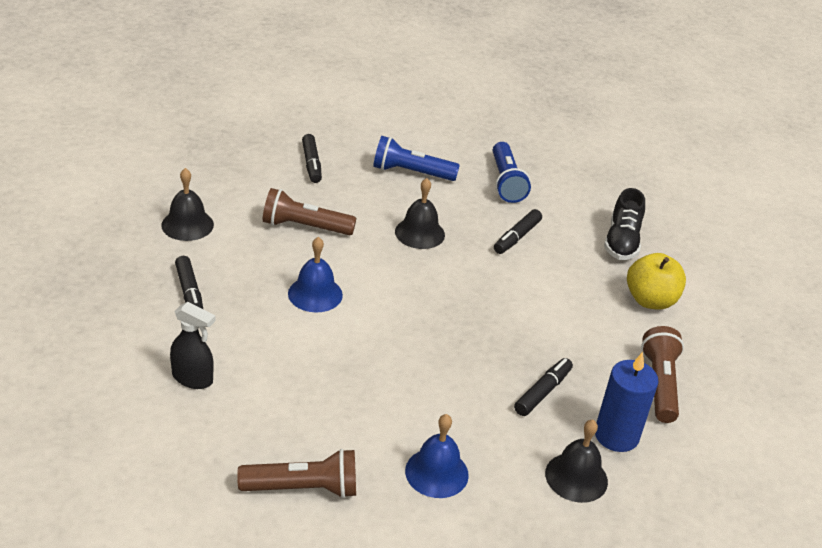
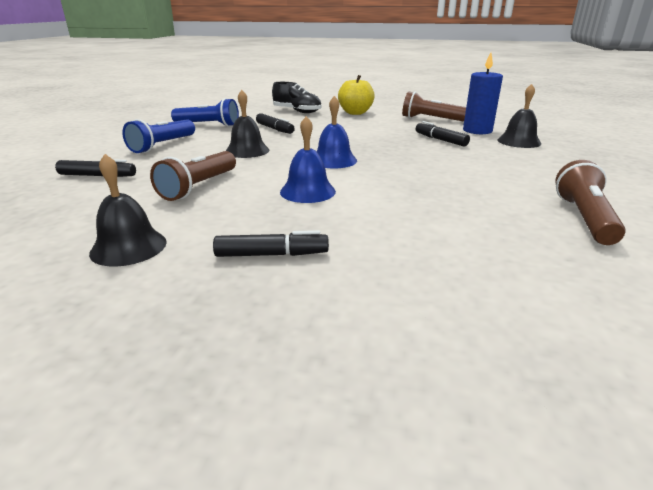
camera: 70 degrees left, 10 degrees down
black spray bottle [170,302,215,389] -> none
blue bell [405,414,469,498] -> blue bell moved to [317,96,357,168]

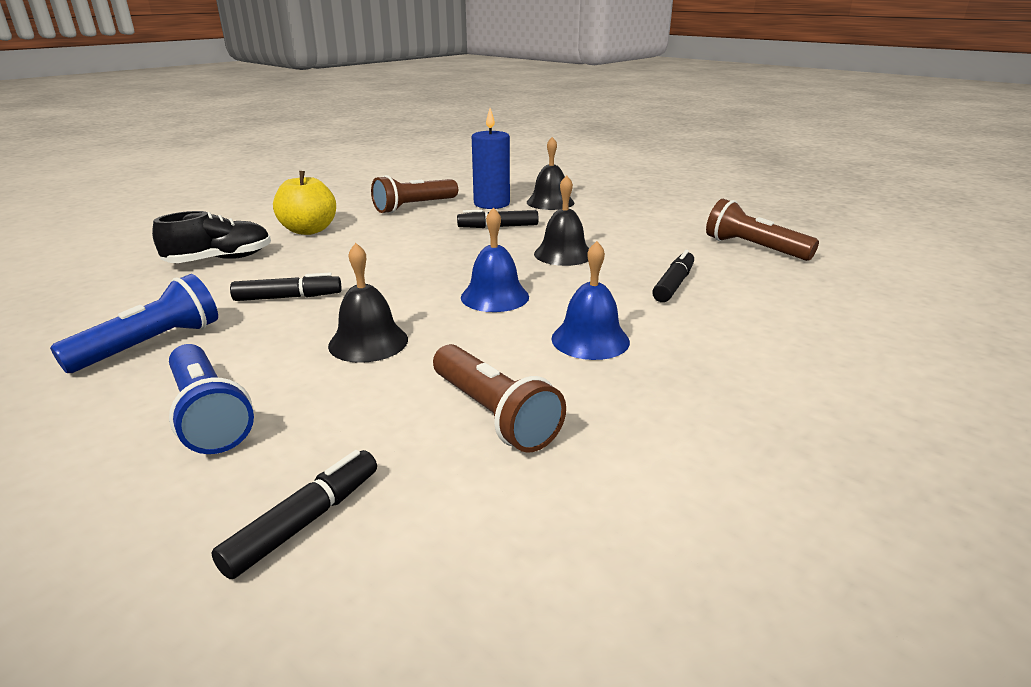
camera: 60 degrees left, 0 degrees up
black bell [89,154,167,267] -> black bell moved to [534,175,589,266]
black marker [213,230,329,257] -> black marker moved to [652,250,694,302]

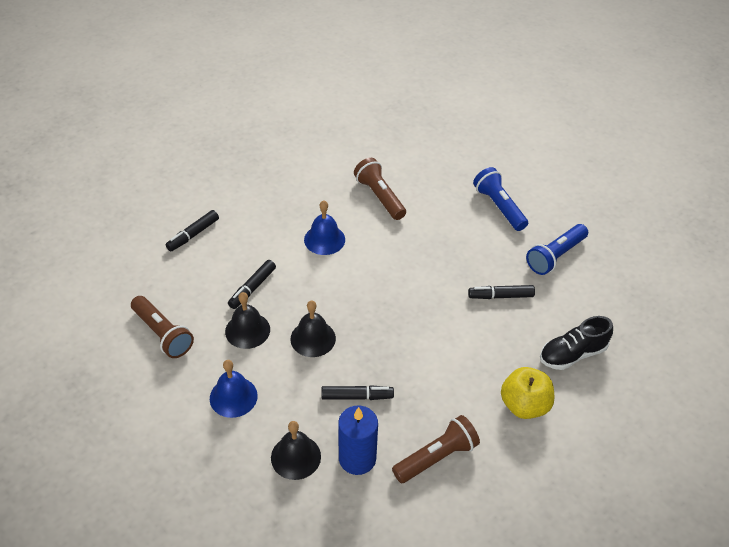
camera: 175 degrees left, 20 degrees up
black marker [211,450,377,579] -> black marker moved to [165,210,219,251]
black bell [328,243,408,363] -> black bell moved to [225,292,270,349]
blue bell [461,207,529,312] -> blue bell moved to [210,360,258,418]

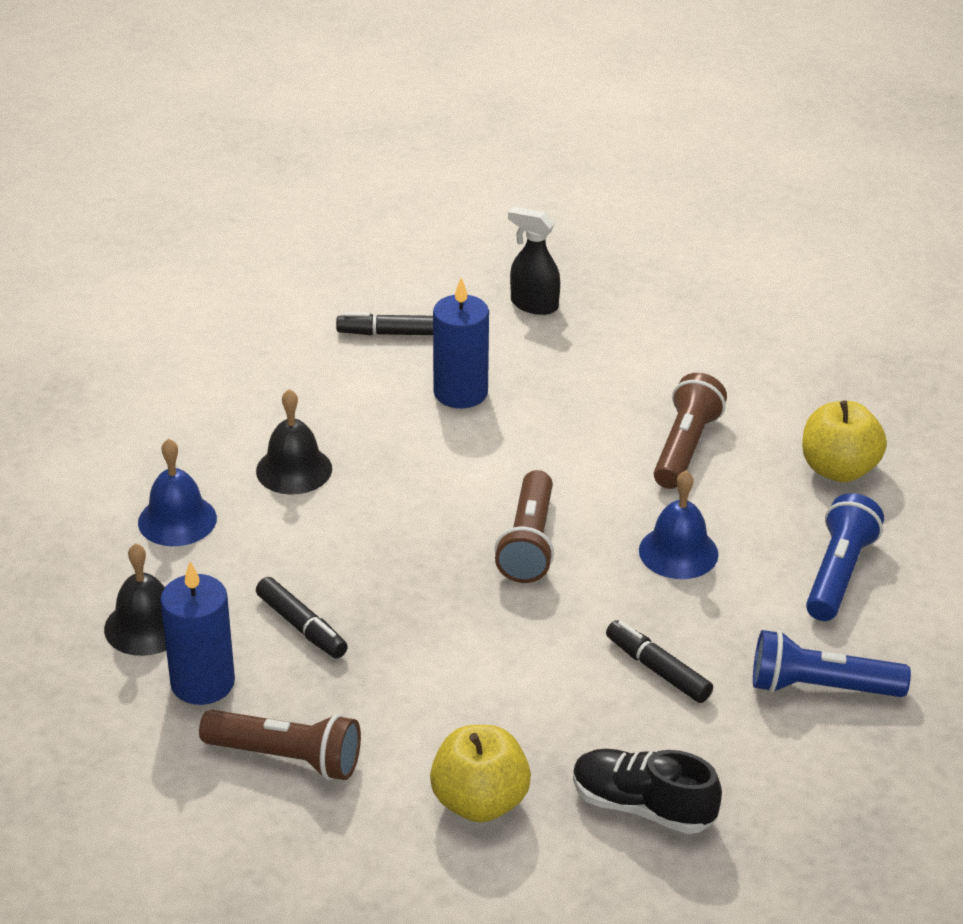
camera: 50 degrees right, 10 degrees down
brown flashlight [131,296,194,358] -> brown flashlight moved to [495,470,554,583]
black marker [228,260,276,309] -> none
black bell [290,300,336,357] -> none
blue bell [304,200,345,255] -> blue bell moved to [639,471,719,579]
none -> blue candle [433,278,489,408]
none -> black spray bottle [508,207,560,315]
none -> yellow apple [802,400,887,482]

